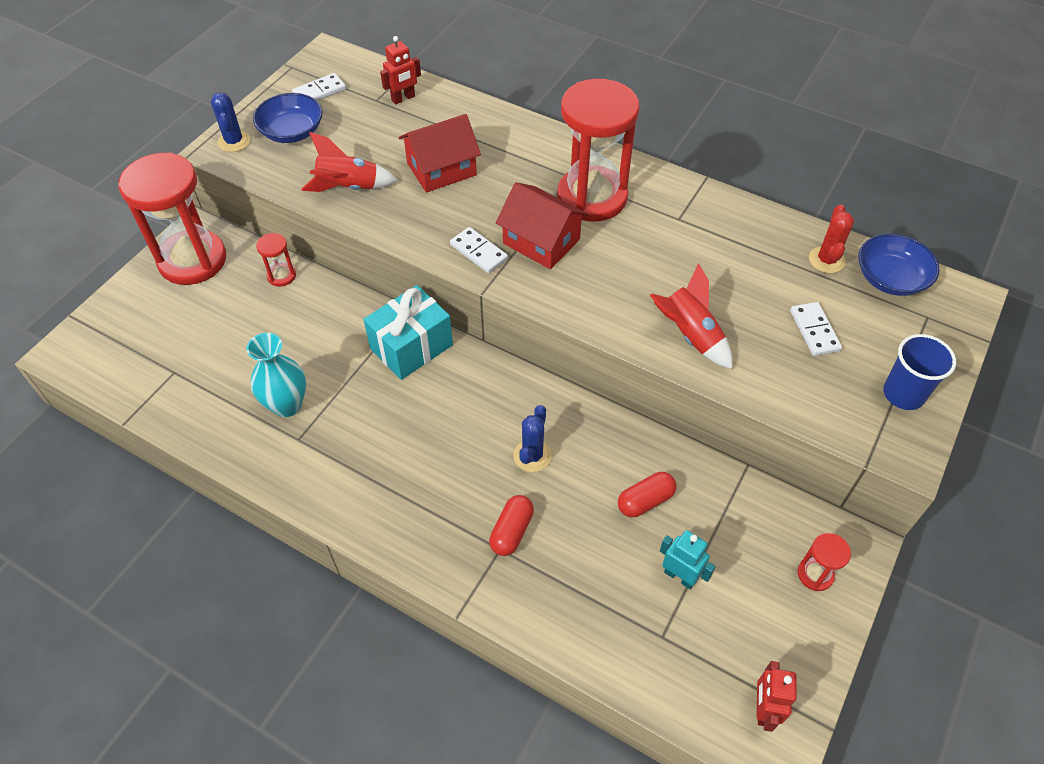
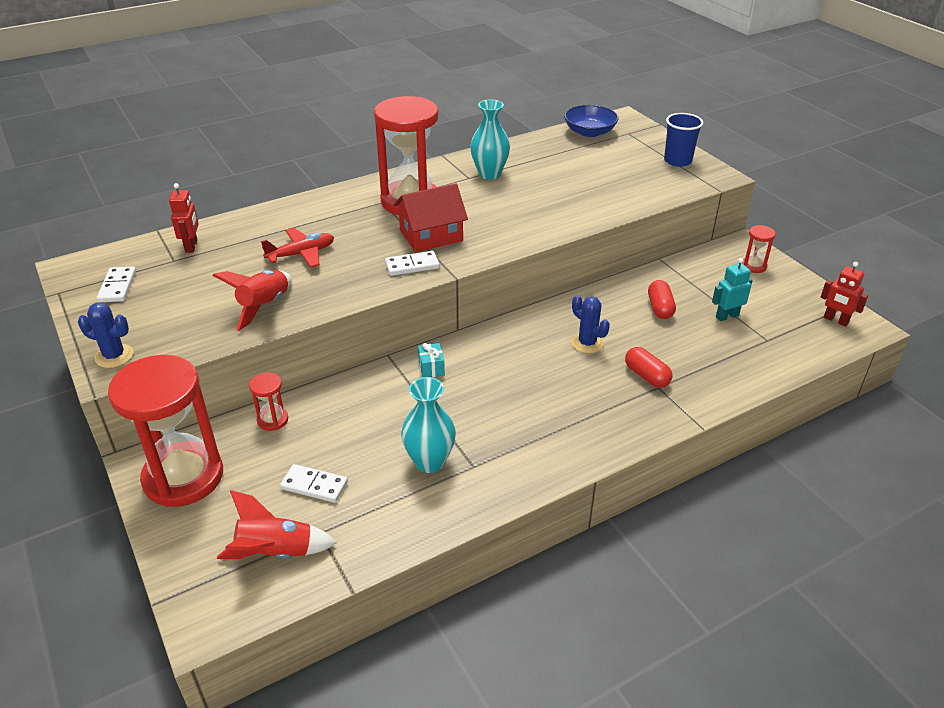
camera: 60 degrees left, 15 degrees down
blue bowl [253,93,323,143] -> none
turquoise gift [363,285,453,380] -> turquoise gift [418,343,445,377], size x0.44
red house [399,114,481,193] -> red plane [261,228,334,268]
red rocket [650,263,733,369] -> red rocket moved to [217,490,337,559]
white domino [790,302,842,356] -> white domino moved to [280,464,348,503]
red cactus [809,204,854,273] -> none
none -> turquoise vase [470,99,510,180]

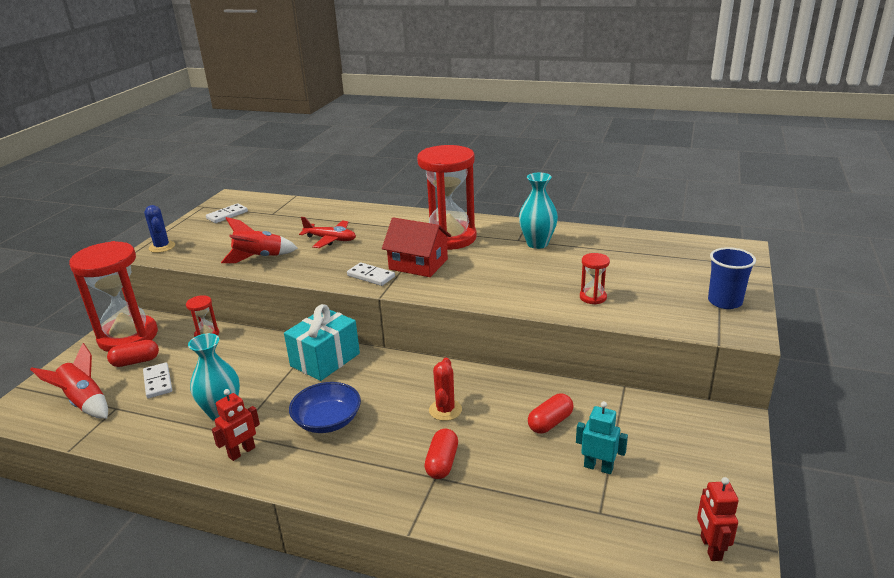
camera: 50 degrees right, 10 degrees down
red robot [169,183,199,253] -> red robot moved to [212,389,260,461]
turquoise gift [418,343,445,377] -> turquoise gift [284,304,360,381], size x2.25
blue bowl [564,105,619,137] -> blue bowl moved to [289,382,361,433]
blue cactus [571,295,610,353] -> red cactus [429,358,462,421]
red hourglass [742,225,776,273] -> red hourglass moved to [580,253,610,304]
none -> red capsule [107,340,159,367]

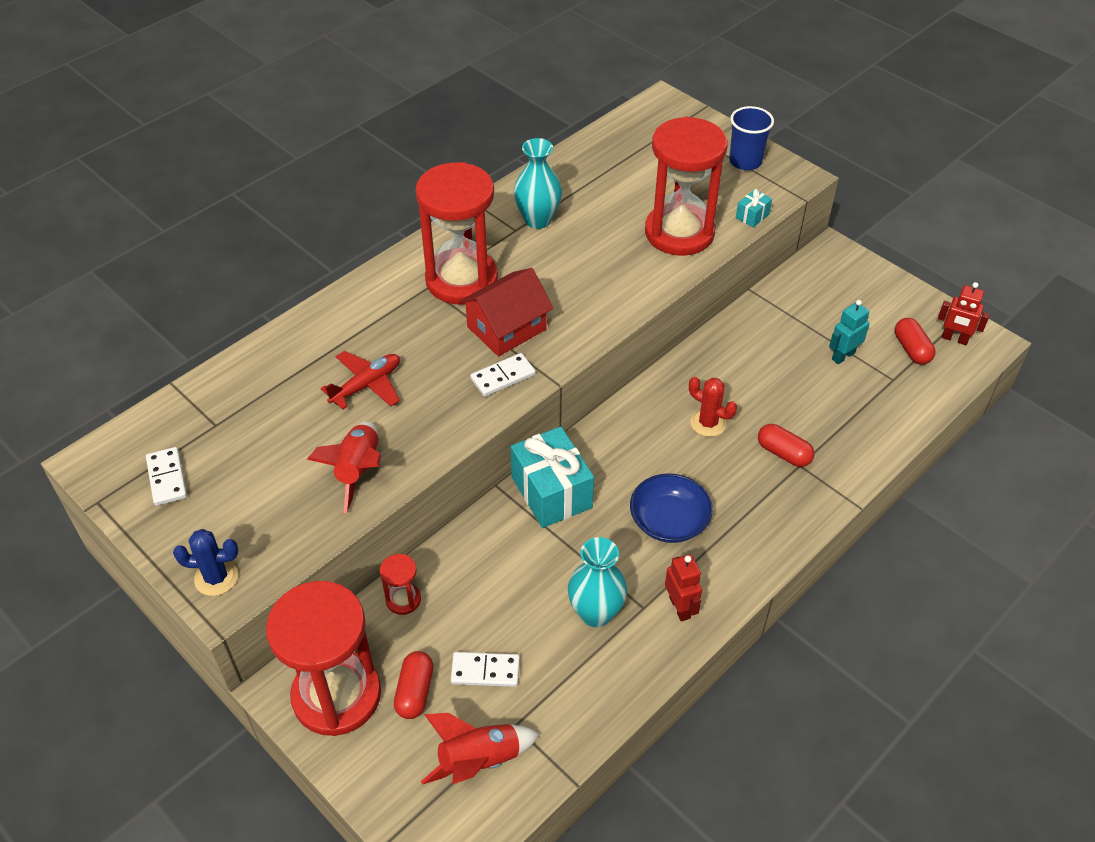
camera: 65 degrees left, 20 degrees up
red capsule [528,394,574,434] -> red capsule moved to [895,318,935,365]
red hourglass [580,253,610,304] -> red hourglass [645,117,728,256], size x2.38
none -> turquoise gift [736,189,772,228]

